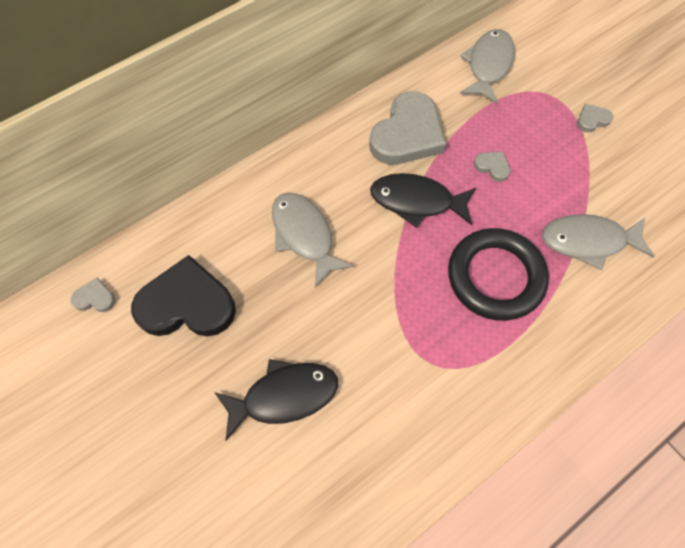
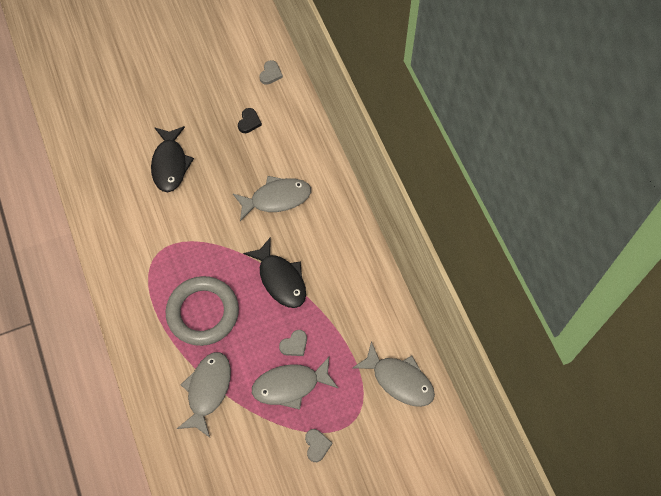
camera: 105 degrees right, 0 degrees up
black heart [131,255,236,337] -> black heart [238,108,262,133], size x0.43
grey heart [369,91,446,165] -> none
black fish [370,173,476,228] -> black fish turned 120 degrees clockwise [243,237,306,308]
black ring [448,228,549,321] -> grey ring [166,276,239,346]
none -> grey fish [252,356,338,410]

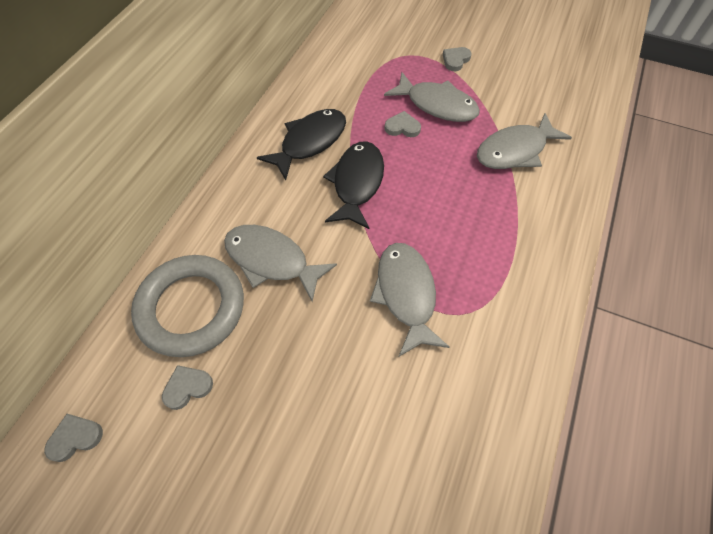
camera: 135 degrees left, 5 degrees down
black fish [151,126,194,192] -> black fish moved to [257,109,346,180]
grey ring [166,276,239,346] -> grey ring moved to [131,255,244,357]
black heart [238,108,262,133] -> grey heart [162,365,213,410]
grey fish [353,341,435,407] -> grey fish moved to [370,243,450,356]

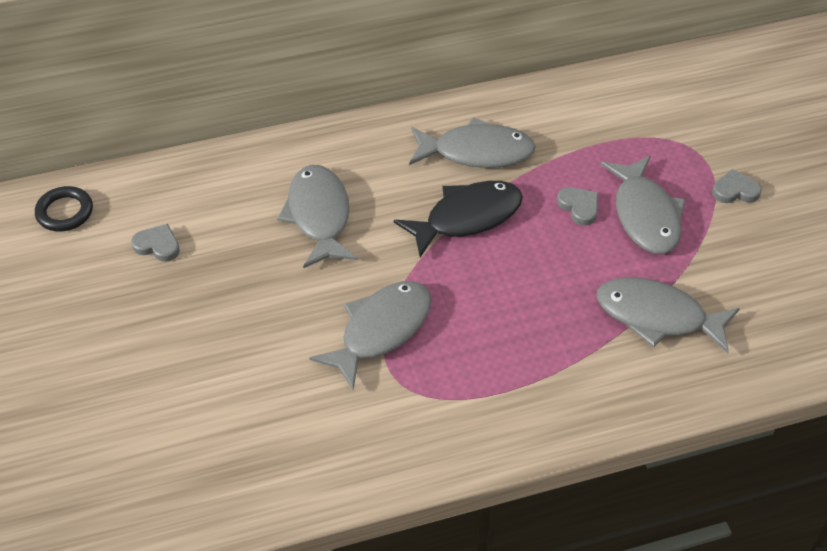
camera: 50 degrees right, 10 degrees down
grey heart [44,414,103,462] -> black ring [35,186,93,231]
grey ring [131,255,244,357] -> none
black fish [257,109,346,180] -> grey fish [409,117,536,168]

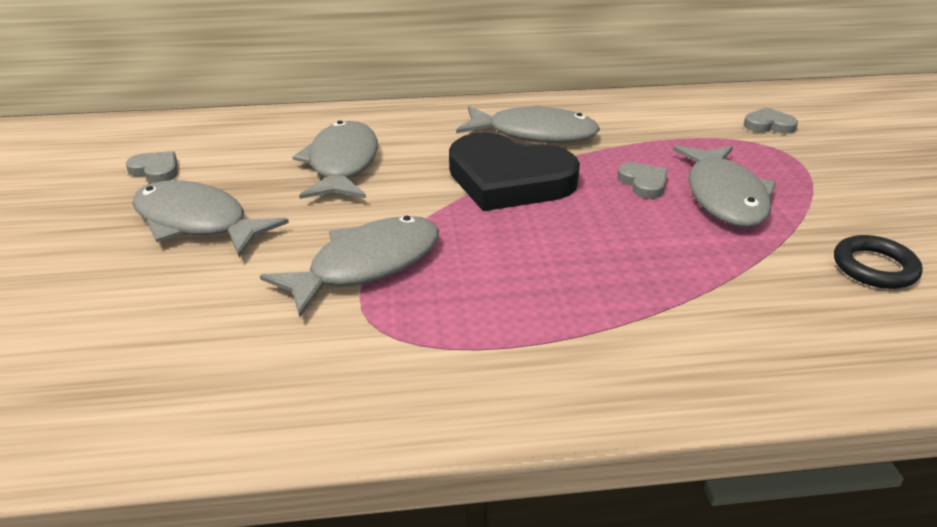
camera: 10 degrees right, 15 degrees down
black ring [35,186,93,231] -> black ring moved to [834,235,923,289]
black fish [394,181,523,258] -> black heart [449,133,580,211]
grey fish [597,277,740,353] -> grey fish moved to [132,180,289,257]
grey heart [712,169,762,203] -> grey heart moved to [744,107,798,134]

